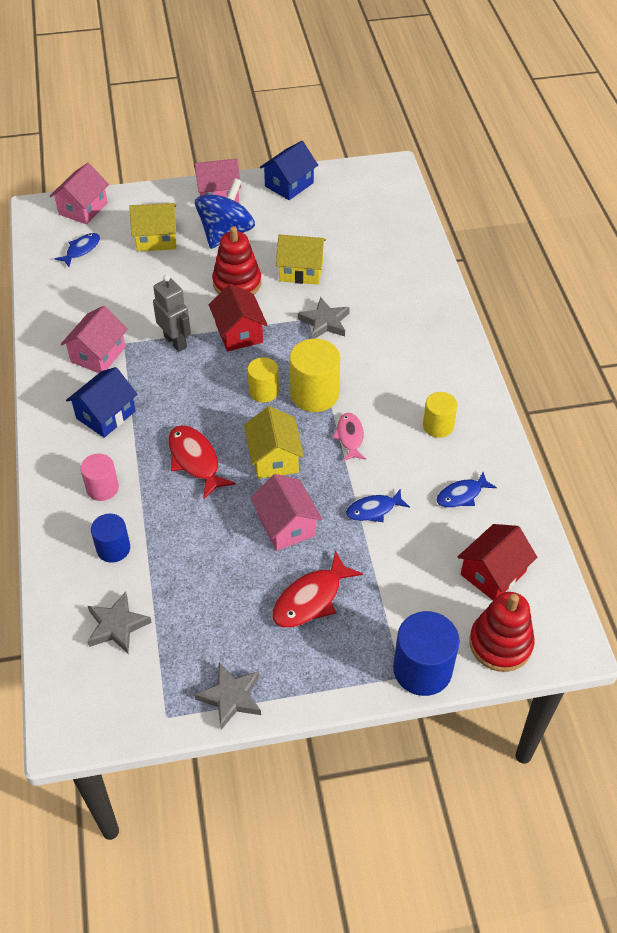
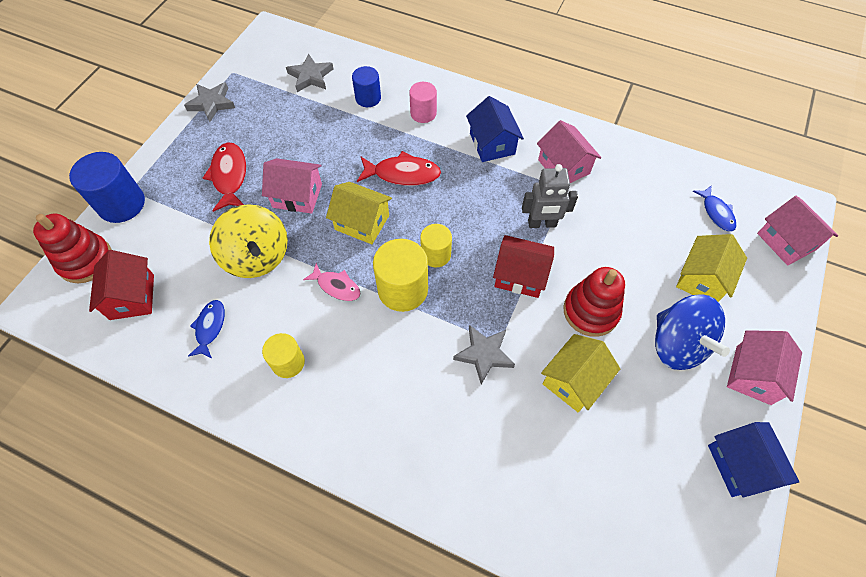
camera: 125 degrees right, 10 degrees up
blue fish [346,488,410,522] -> yellow spinning top [209,204,288,278]

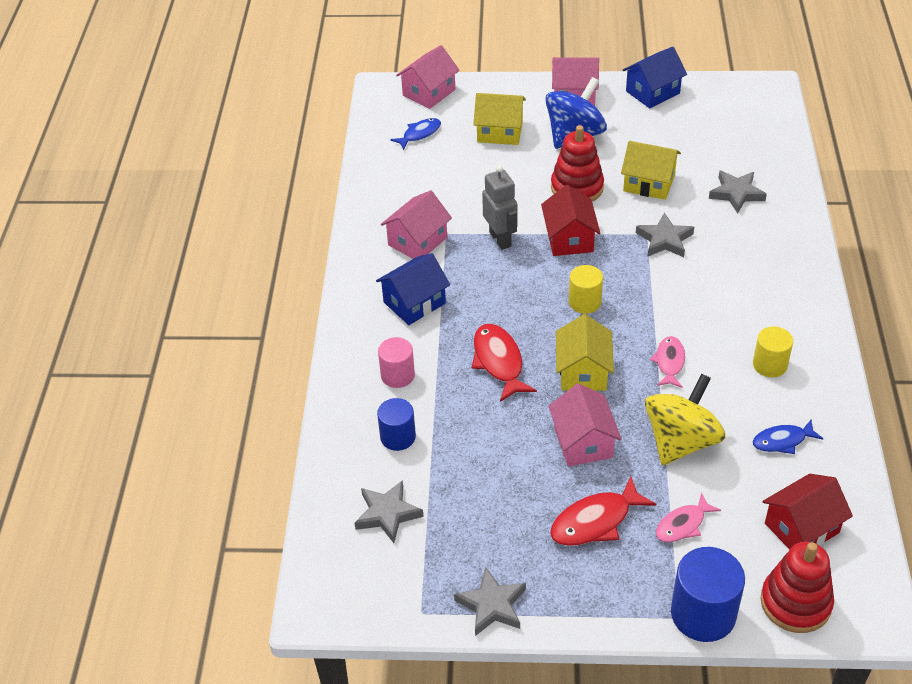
camera: 110 degrees left, 15 degrees down
yellow cylinder [373,239,428,312] -> none
none -> pink fish [656,493,721,542]
none -> grey star [709,171,767,213]

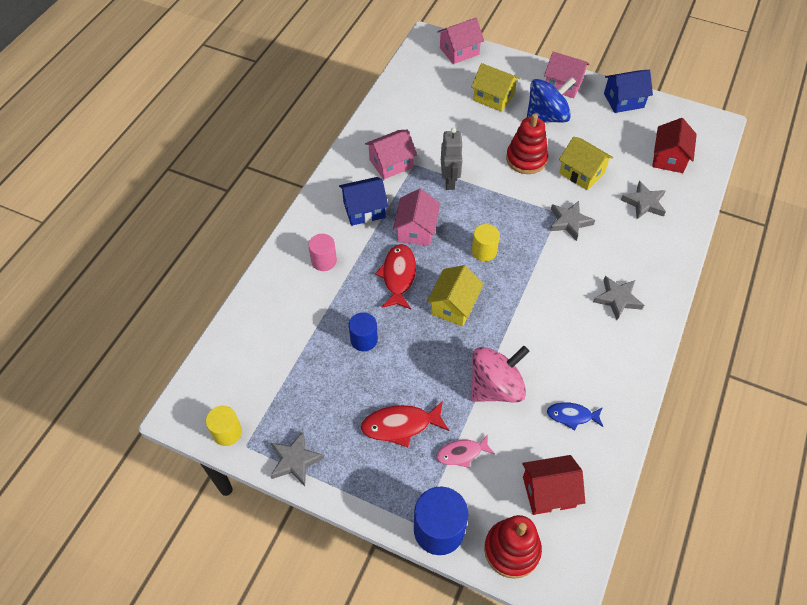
camera: 20 degrees right, 10 degrees up
grey star [355,480,424,543] -> grey star moved to [593,276,644,320]
blue cylinder [377,398,416,451] -> blue cylinder moved to [349,312,378,351]
blue fish [390,118,441,150] -> none
red house [541,185,600,256] -> red house moved to [652,118,697,173]
pink house [548,384,622,466] -> pink house moved to [393,189,440,246]
yellow spinning top [645,373,726,465] -> pink spinning top [471,346,529,403]
pink fish [650,336,685,388] -> none
yellow cylinder [753,326,793,378] -> yellow cylinder moved to [206,406,242,446]

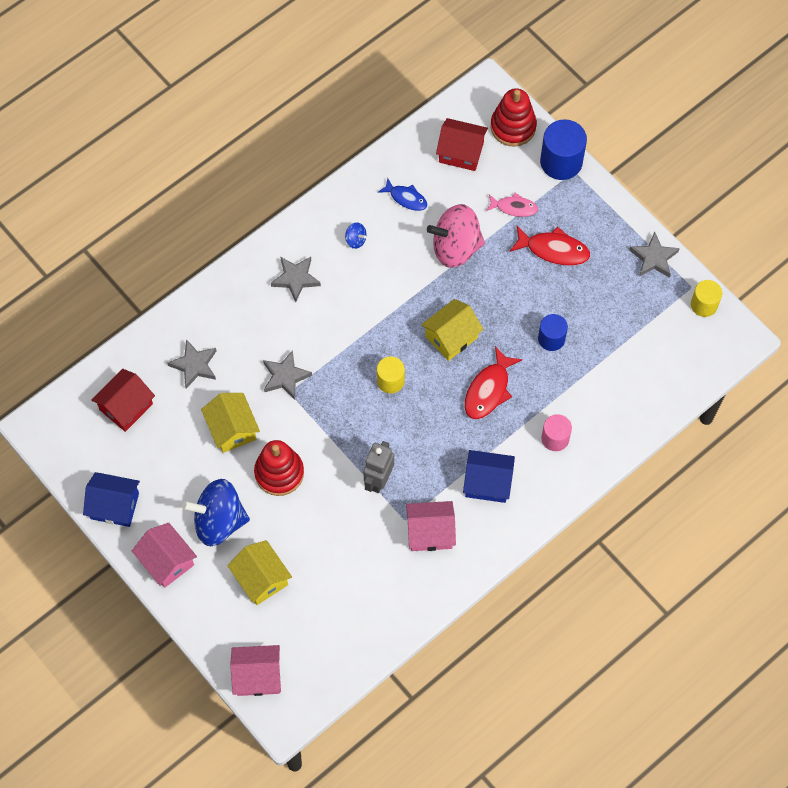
camera: 155 degrees left, 10 degrees up
pink house [393,189,440,246] -> none
none -> blue spinning top [345,222,367,249]

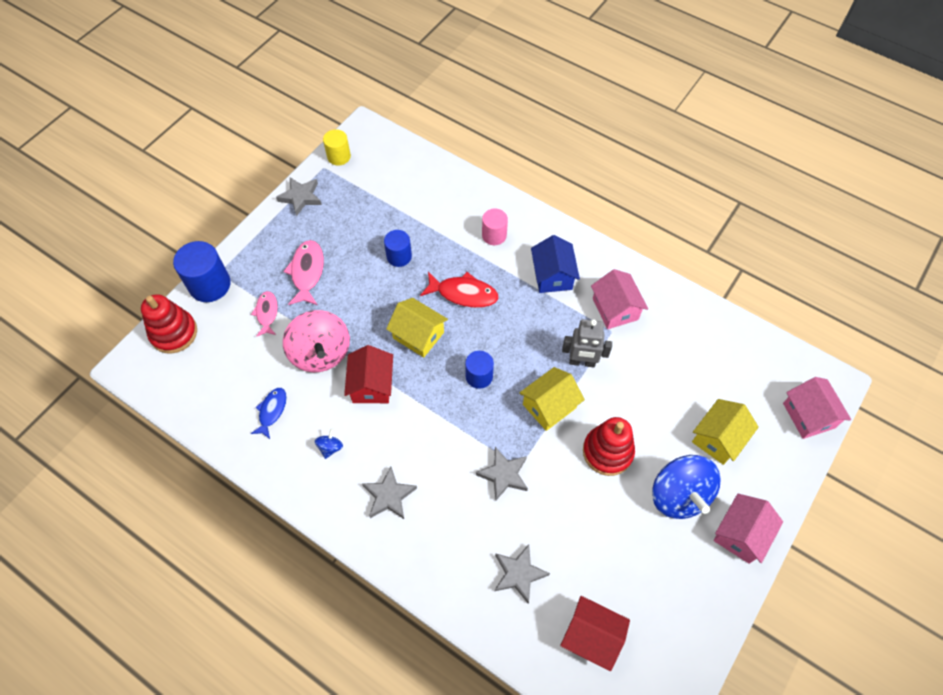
camera: 105 degrees left, 5 degrees down
blue house [83,472,140,527] -> none
yellow house [201,393,260,453] -> yellow house moved to [519,367,585,431]
yellow cylinder [377,356,405,394] -> blue cylinder [465,351,494,389]
red house [436,118,488,171] -> red house moved to [344,345,393,403]
red fish [510,226,590,265] -> pink fish [283,240,324,305]

